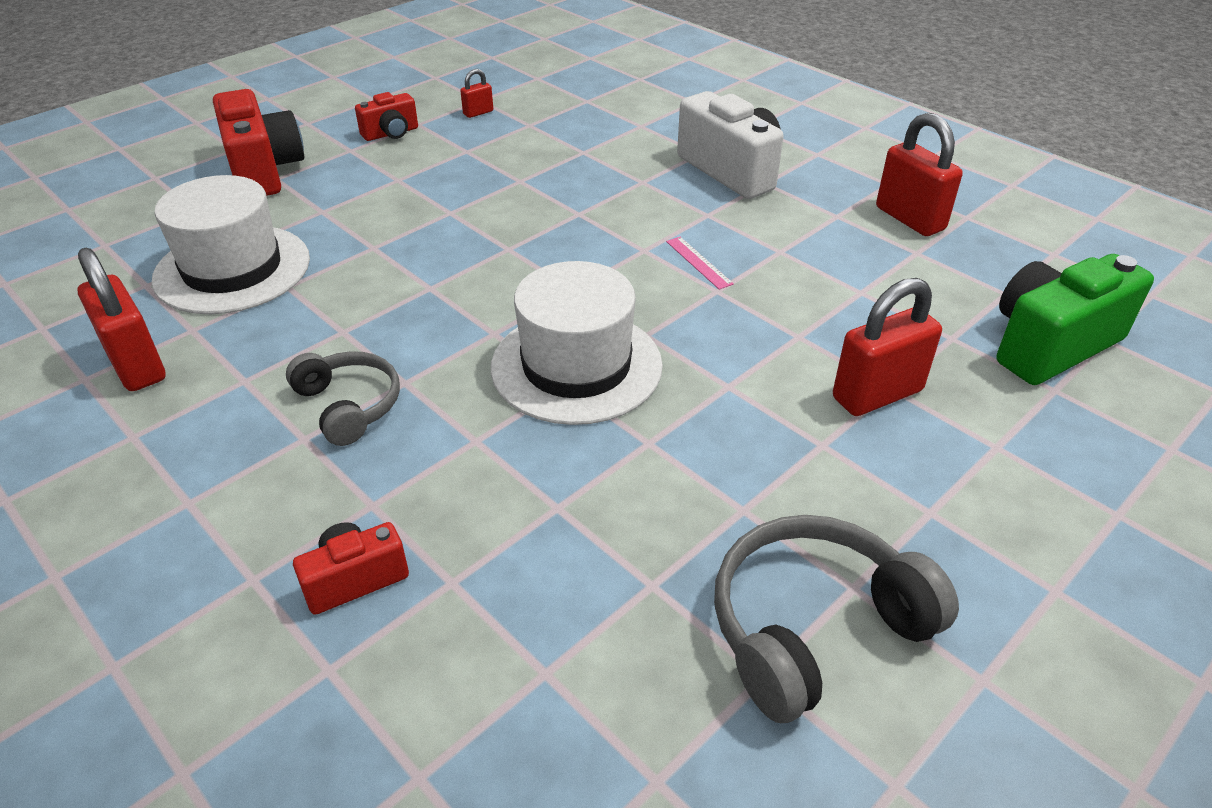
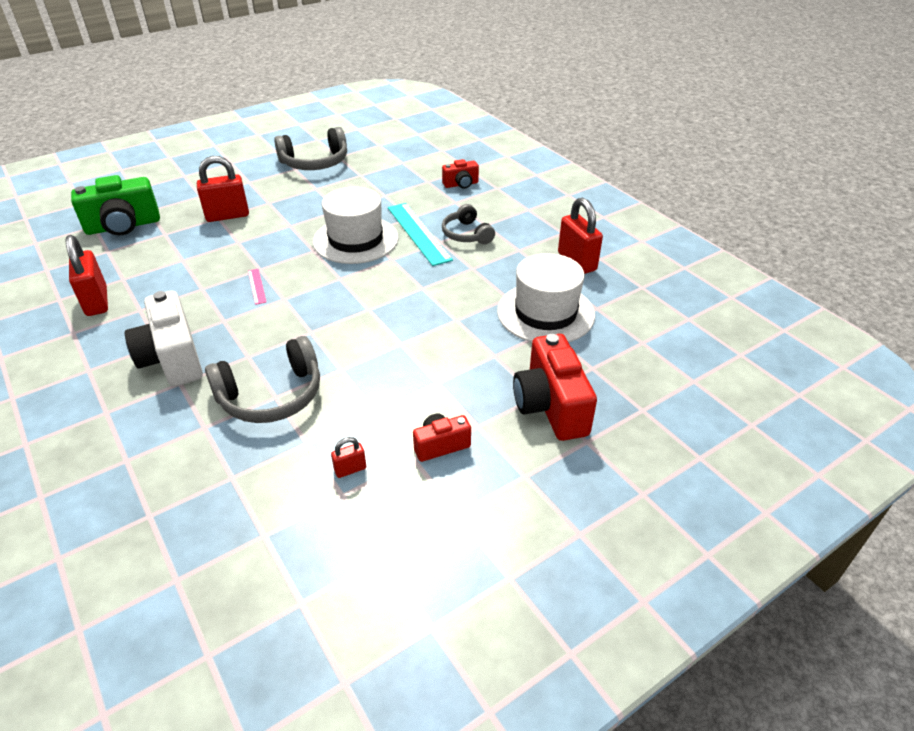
camera: 170 degrees left, 0 degrees up
none -> grey headphones [205,336,320,423]
none -> turquoise ruler [388,203,453,266]

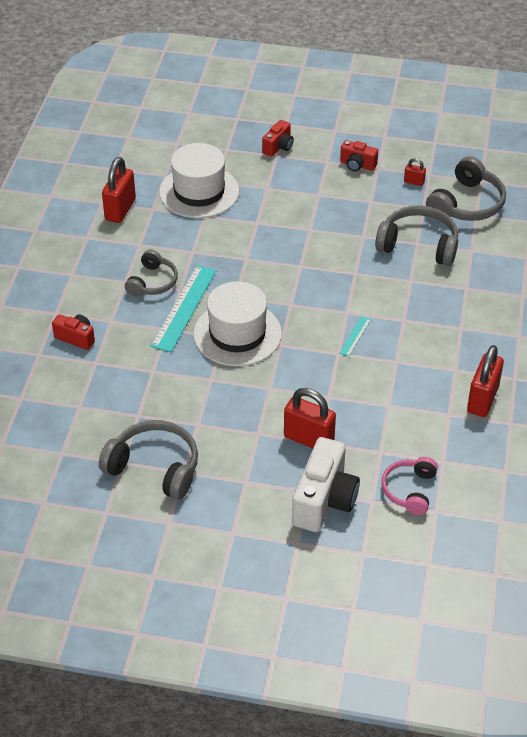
camera: 135 degrees left, 5 degrees up
green camera [71,175,160,236] -> pink headphones [381,457,438,515]
white camera [124,291,203,387] -> white camera moved to [292,437,360,532]
pink ruler [248,269,266,305] -> turquoise ruler [339,316,371,357]
red camera [513,334,597,441] -> red camera [262,120,294,157], size x0.54
none -> grey headphones [426,156,506,221]

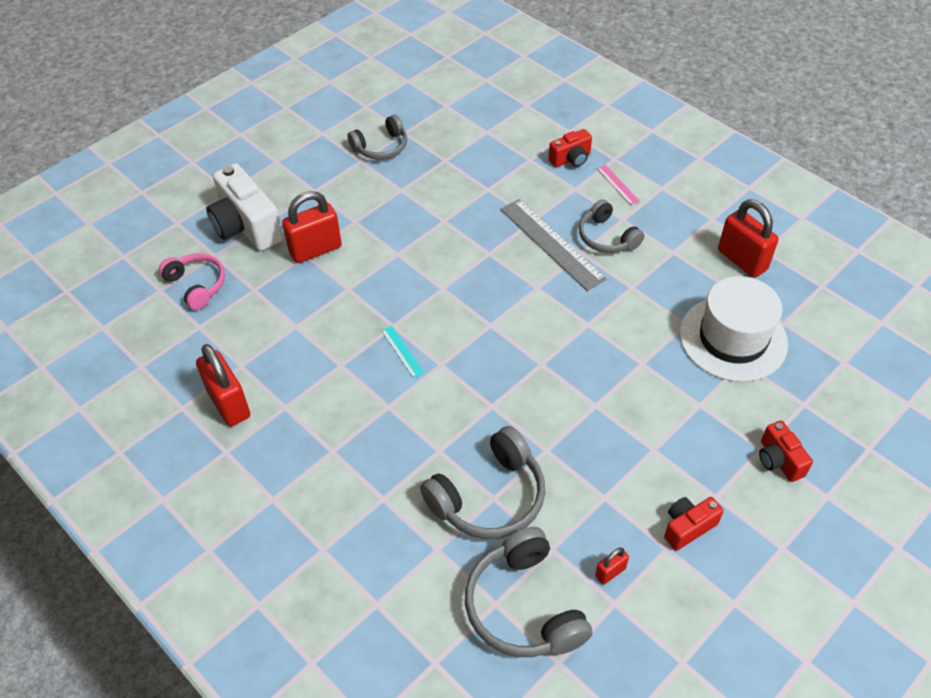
camera: 125 degrees right, 5 degrees up
grey headphones [99,420,198,500] -> grey headphones [347,115,407,160], size x0.64
turquoise ruler [151,265,216,352] -> grey ruler [500,199,607,291]
white hat [193,281,282,366] -> none
none -> pink ruler [597,165,639,205]

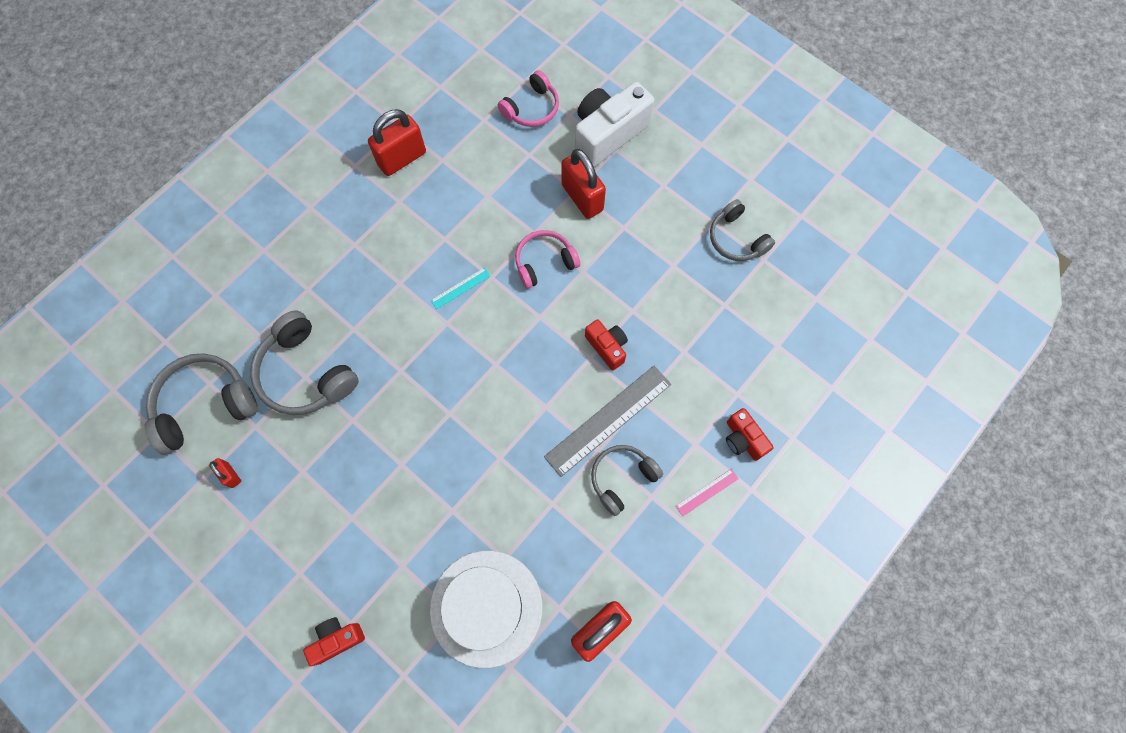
camera: 85 degrees right, 20 degrees up
red camera [664,497,724,551] -> red camera moved to [585,319,628,370]
none -> pink headphones [515,230,580,289]

